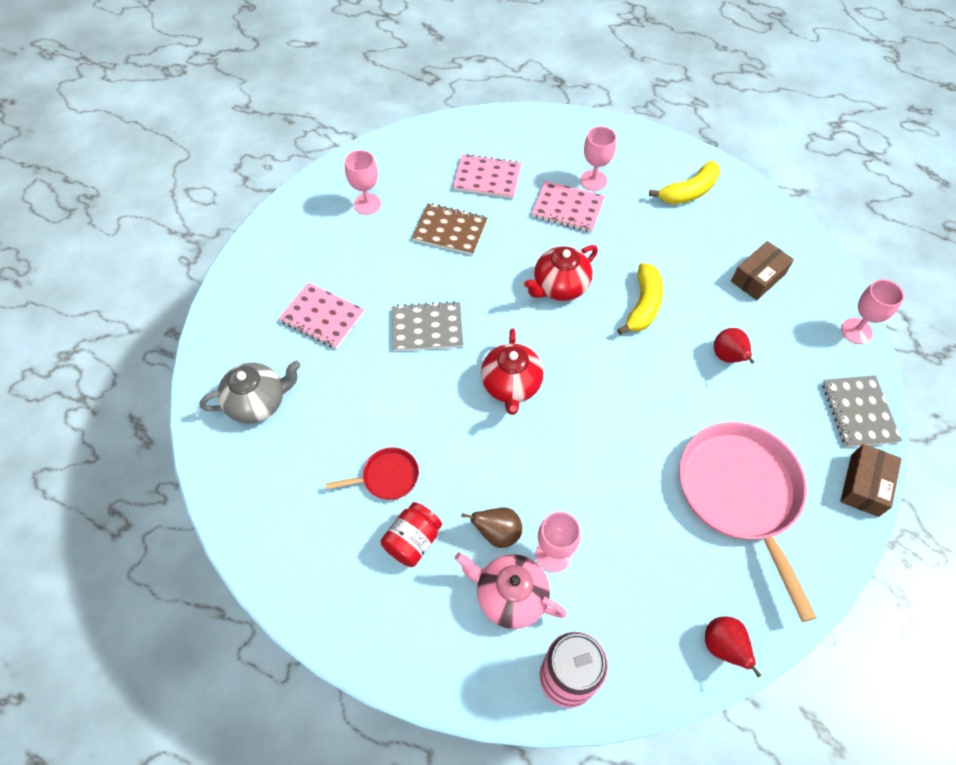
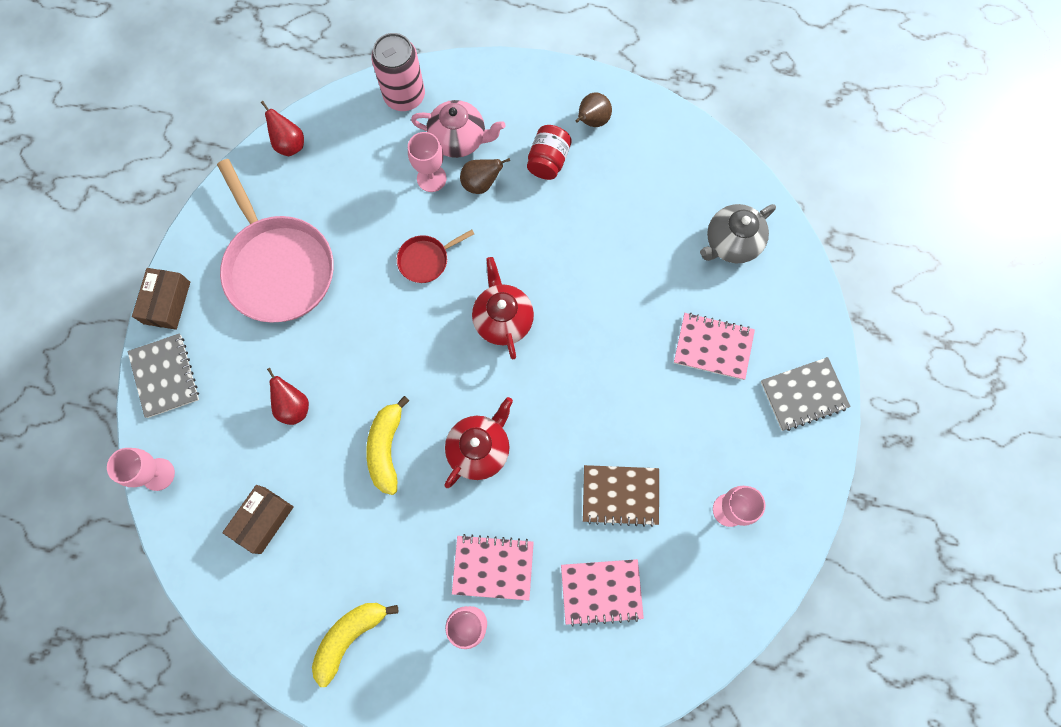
camera: 165 degrees right, 15 degrees up
red pan [326,447,419,500] -> red pan moved to [397,230,474,283]
grey notebook [392,301,463,351] -> grey notebook moved to [761,357,851,431]
none -> brown pear [576,92,612,127]

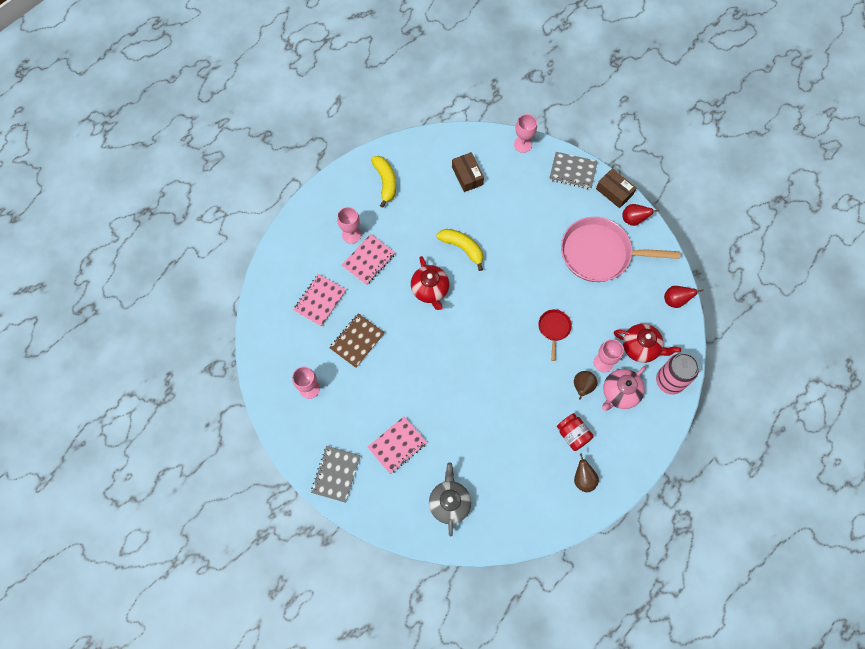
camera: 125 degrees right, 5 degrees down
red pear [267,368,309,425] -> red pear moved to [622,204,659,226]
red teapot [472,257,534,359] -> red teapot moved to [614,324,681,363]

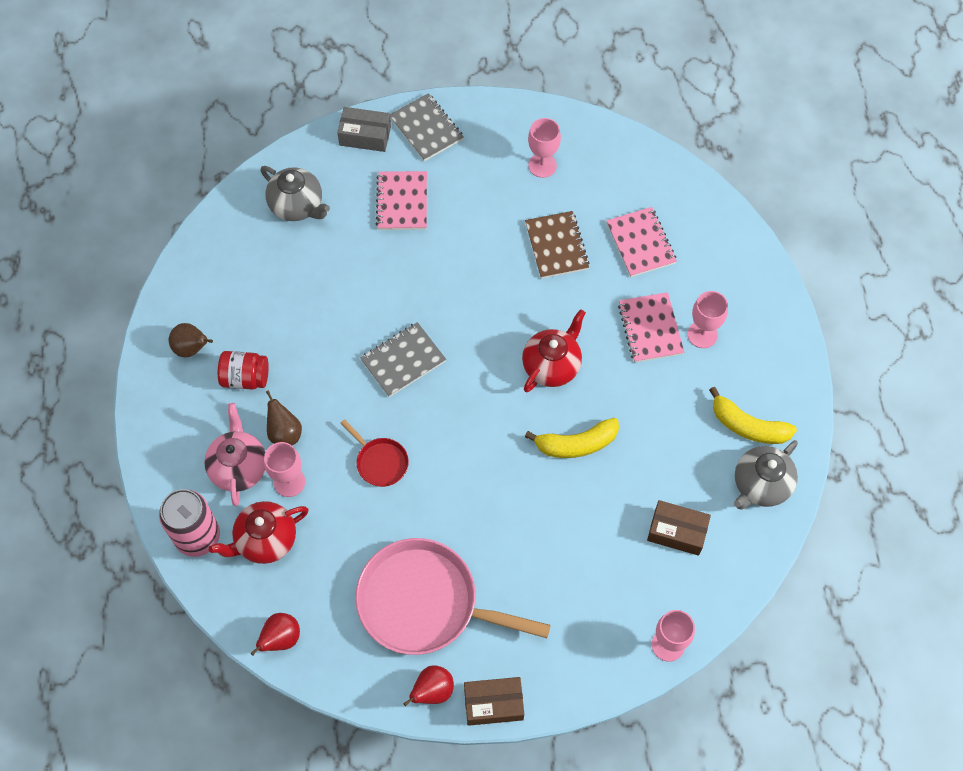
camera: 130 degrees right, 5 degrees down
red teapot [411,256,449,310] -> red teapot turned 105 degrees clockwise [522,309,586,392]
grey notebook [549,152,598,189] -> grey notebook moved to [360,322,446,397]
pink pan [561,217,680,282] -> pink pan turned 120 degrees counterclockwise [355,538,551,655]
none -> grey box [337,107,391,152]
none -> grey teapot [734,440,798,510]

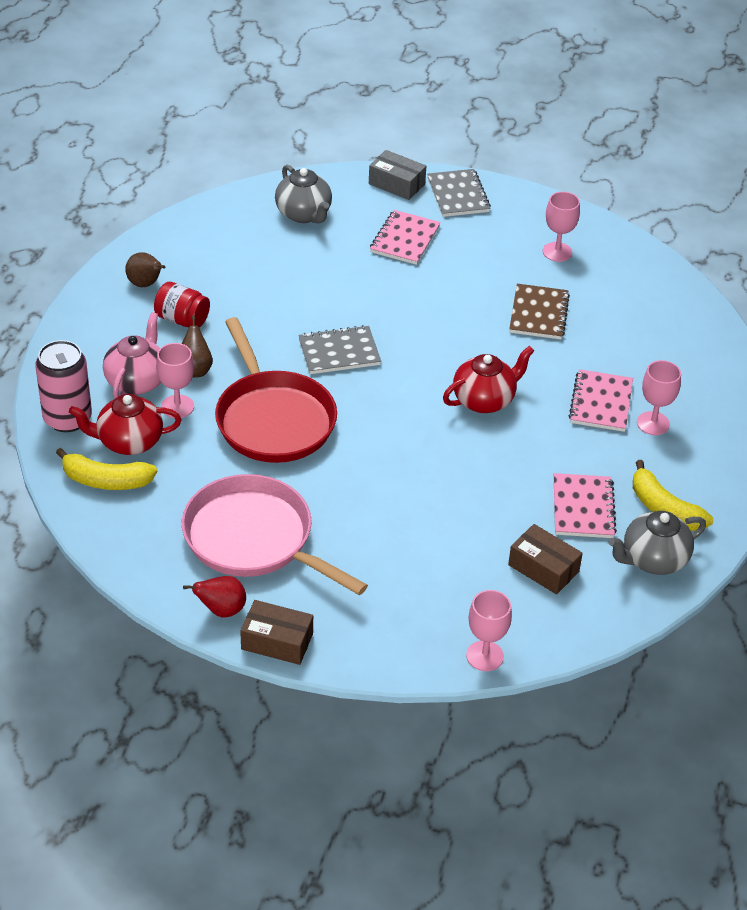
camera: 20 degrees right, 20 degrees down
red pear [251,613,300,656] -> none
red pan [341,419,409,487] -> red pan [215,317,337,463], size x2.20
yellow banana [525,418,619,458] -> yellow banana moved to [56,448,157,490]
pink notebook [606,207,677,277] -> pink notebook moved to [554,473,617,538]

